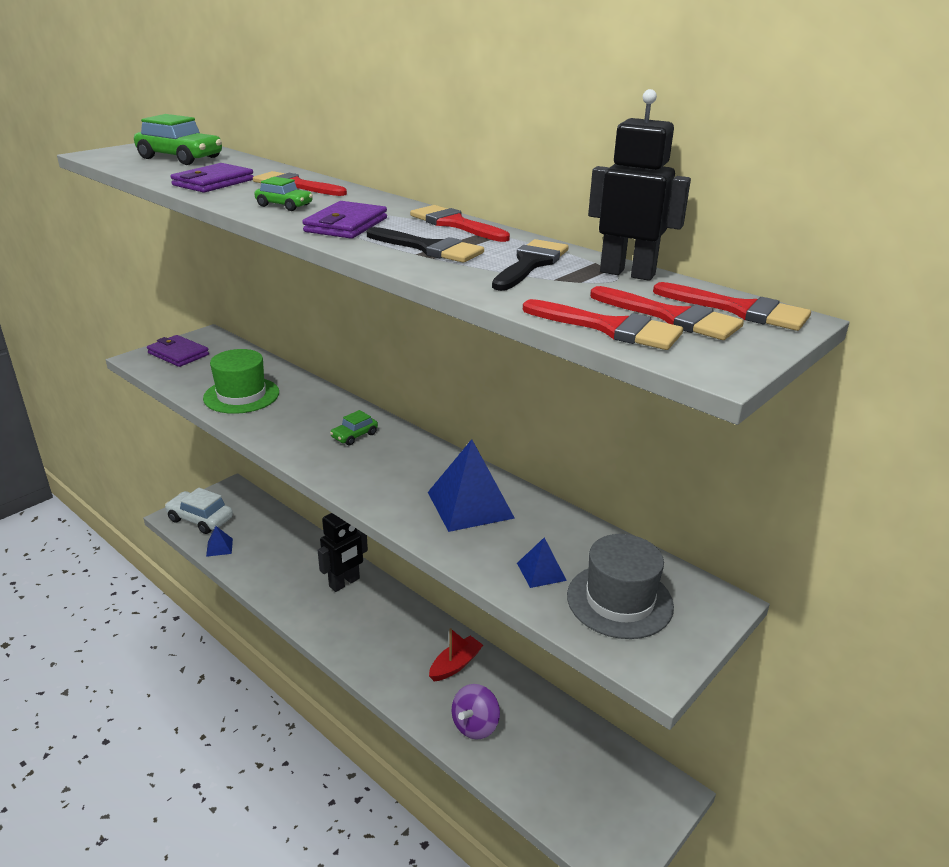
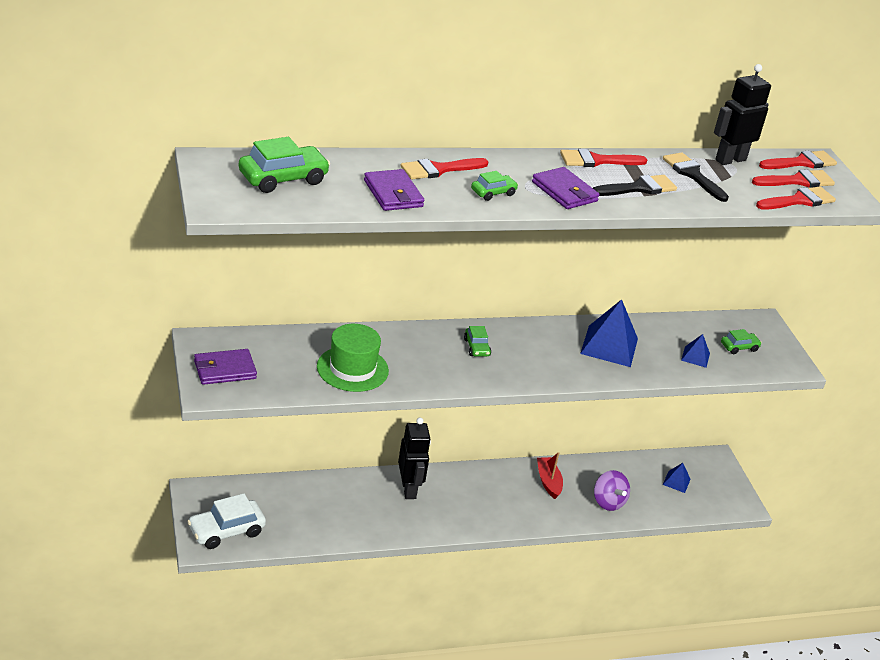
camera: 60 degrees left, 5 degrees up
blue pyramid [206,526,233,557] -> blue pyramid moved to [663,463,691,493]
grey hat [567,534,674,639] -> green car [721,329,762,354]

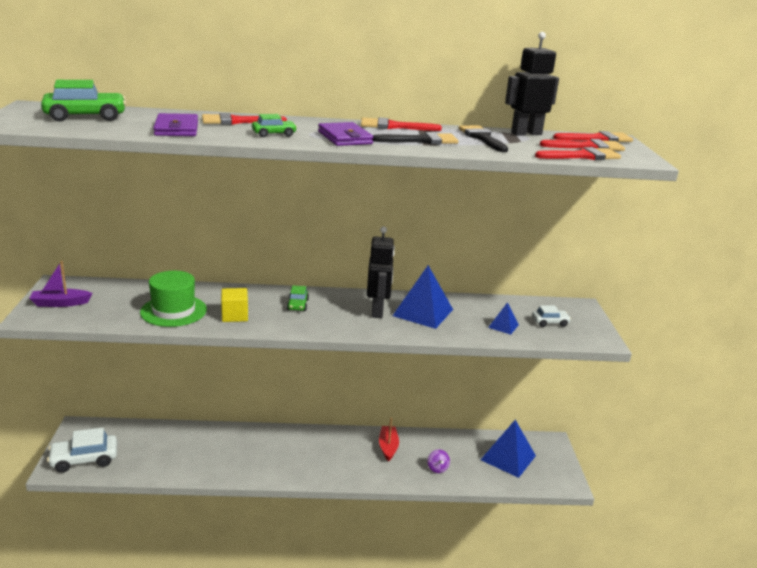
camera: 15 degrees right, 10 degrees down
purple wallet [194,349,257,385] -> purple boat [29,261,92,307]
black robot [398,417,431,499] -> black robot moved to [367,226,395,318]
purple spinning top [594,470,630,511] -> purple spinning top [428,449,450,473], size x0.63
blue pyramid [663,463,691,493] -> blue pyramid [481,420,536,478], size x1.98
green car [721,329,762,354] -> white car [532,305,571,327]
none -> yellow cube [221,288,248,322]

